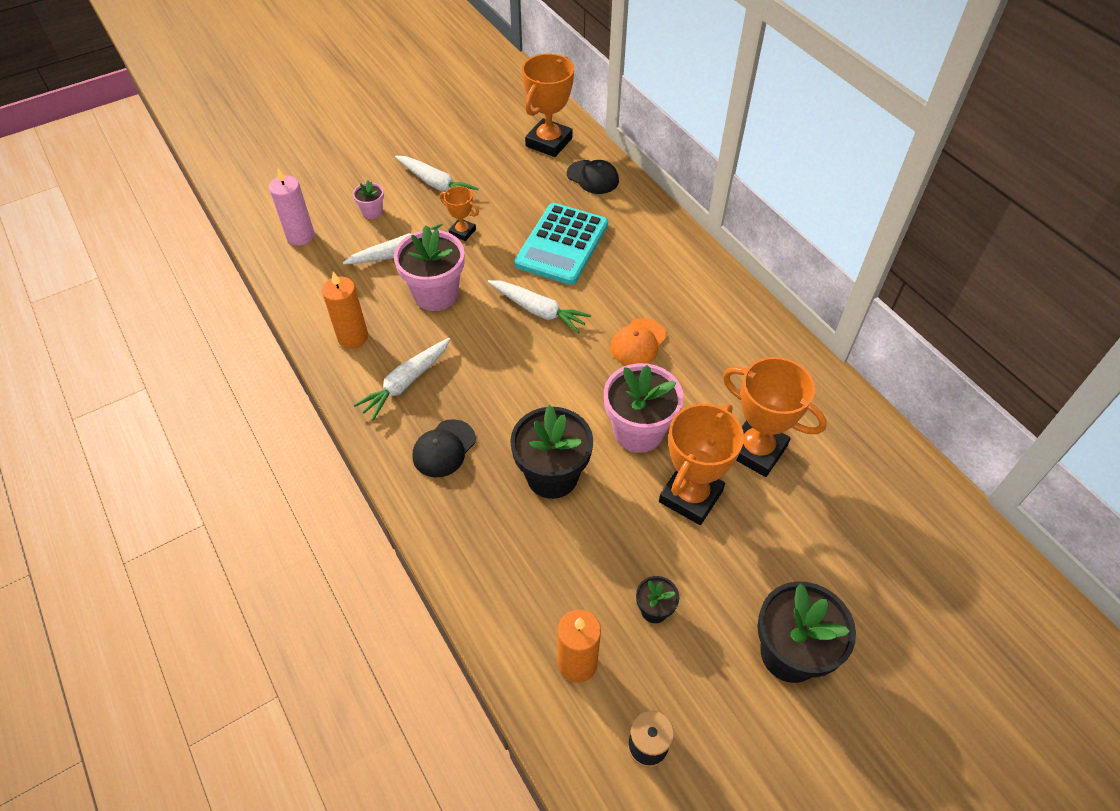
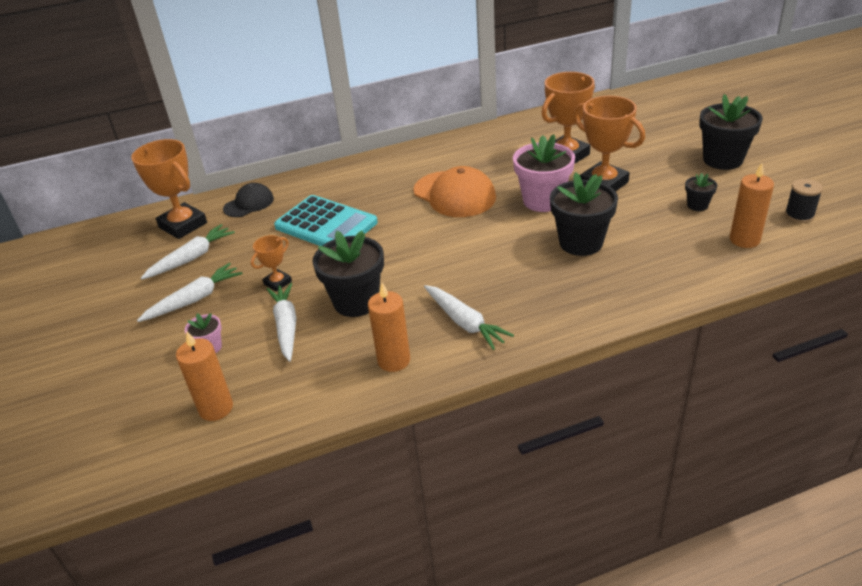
camera: 75 degrees left, 15 degrees down
pink candle [269,168,314,246] -> orange candle [176,331,233,421]
pink flower pot [394,225,465,311] -> black flower pot [312,231,384,317]
black cap [413,419,476,477] -> none
white carrot [488,280,591,333] -> white carrot moved to [141,224,235,280]
orange cap [611,318,667,366] -> orange cap [413,166,496,217], size x1.68

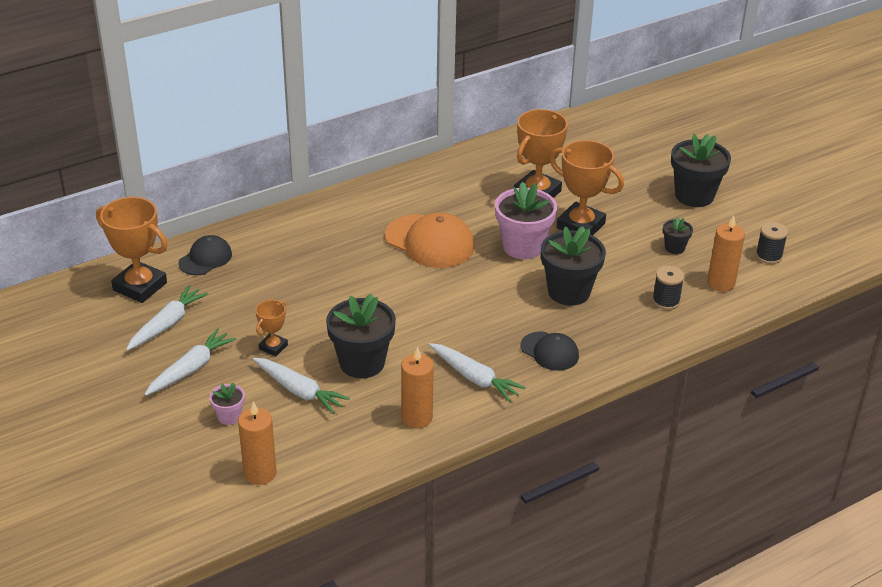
camera: 15 degrees left, 0 degrees up
white carrot [267,283,297,362] -> white carrot turned 150 degrees clockwise [253,358,350,414]
turquoise calculator [274,195,378,246] -> none
none -> black cap [520,331,579,371]
none -> black spool [652,266,684,310]

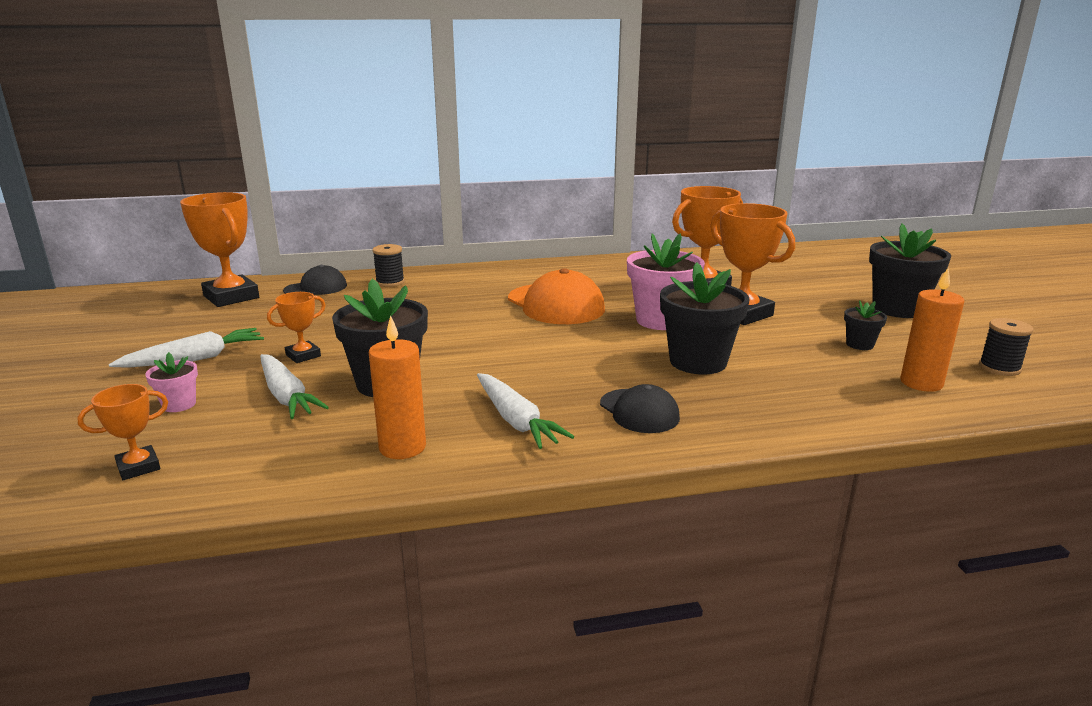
camera: 20 degrees right, 15 degrees down
white carrot [126,285,208,351] -> none
orange candle [238,401,277,485] -> orange trophy [77,384,168,480]
black spool [652,266,684,310] -> black spool moved to [372,244,405,287]

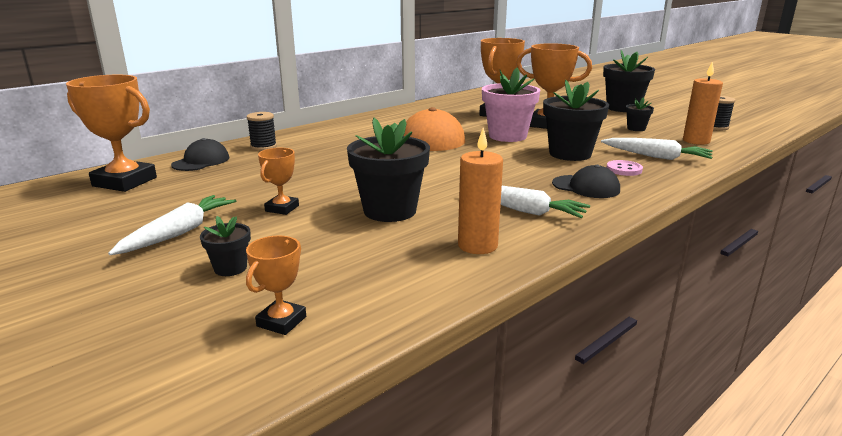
camera: 30 degrees left, 0 degrees up
pink flower pot [145,352,198,412] -> black flower pot [200,216,251,276]
white carrot [260,354,329,419] -> white carrot moved to [601,138,713,160]
none -> pink button [606,160,643,176]

